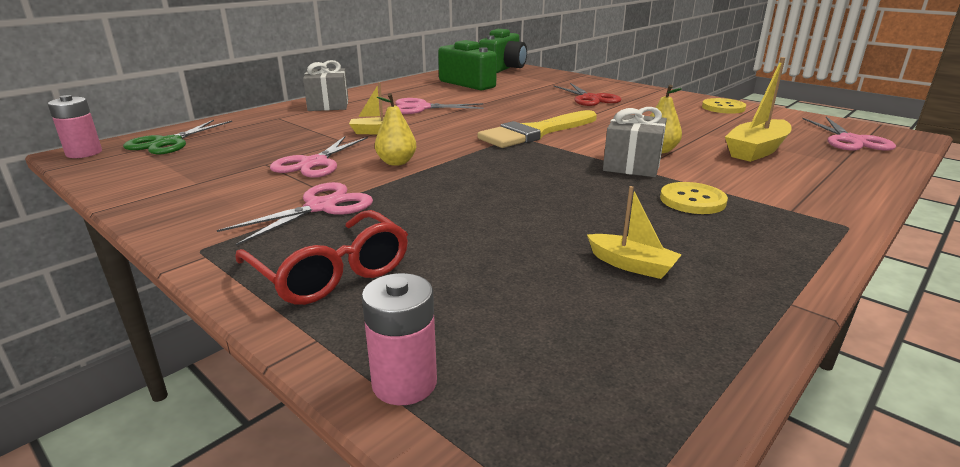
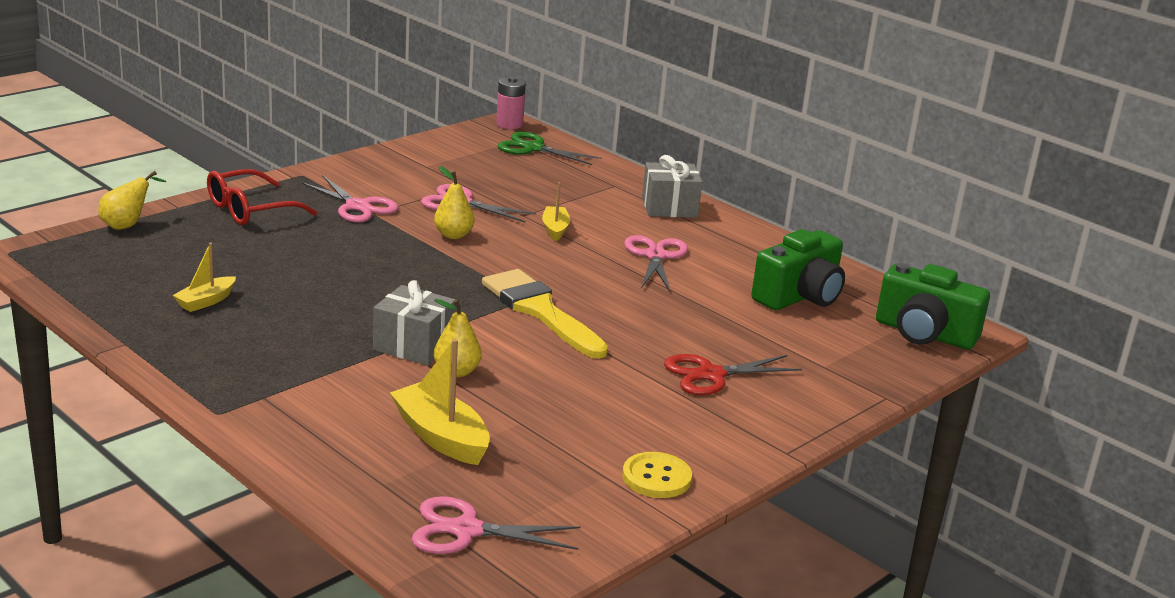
camera: 90 degrees right, 0 degrees up
pink battery [362,273,437,405] -> yellow pear [99,171,166,230]
yellow button [660,182,728,214] -> none

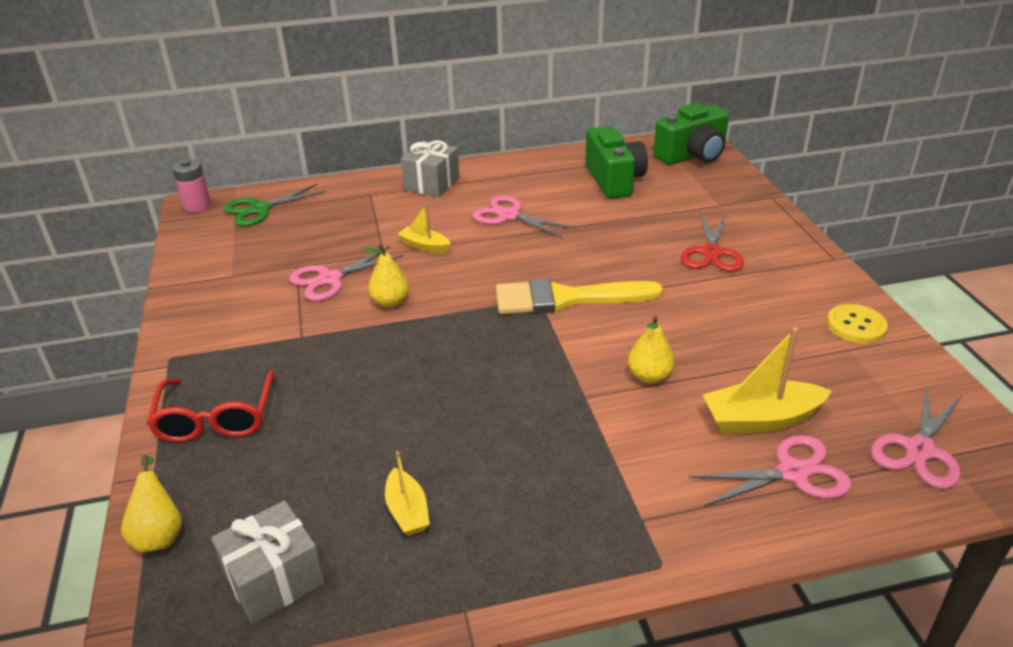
camera: 55 degrees left, 10 degrees up
pink scissors [301,175,398,223] -> pink scissors moved to [689,435,852,506]
grey gift [373,280,456,366] -> grey gift moved to [211,500,325,625]

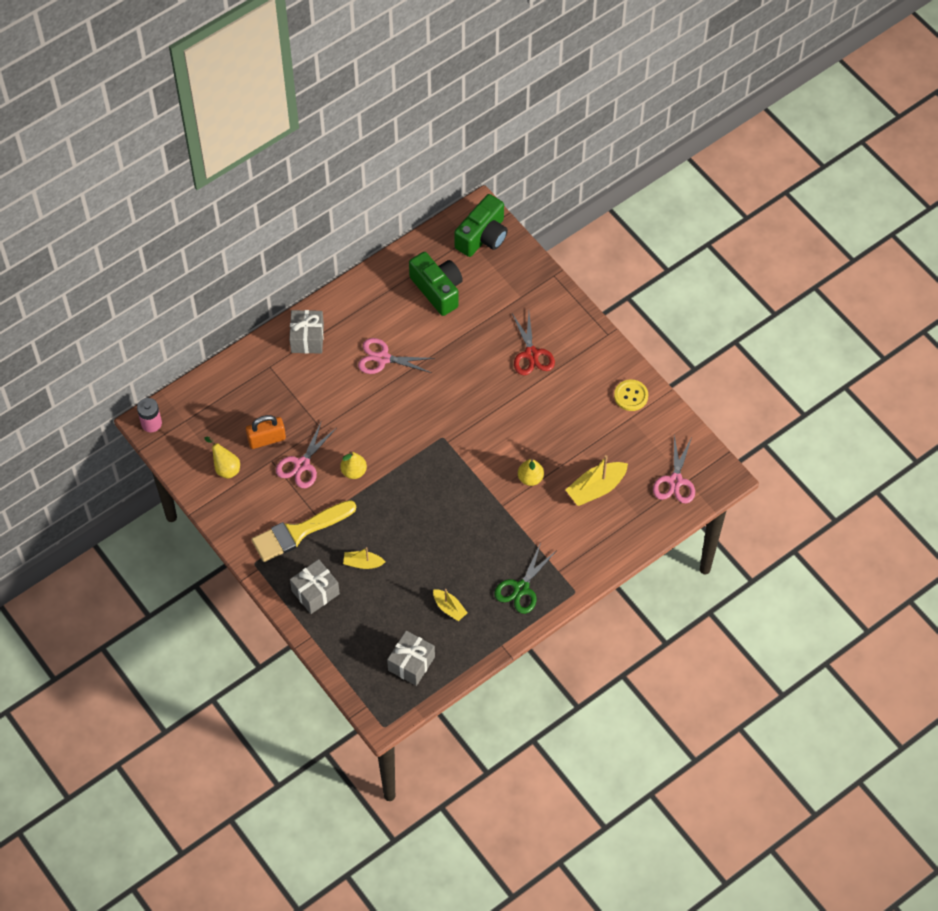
camera: 25 degrees left, 25 degrees up
yellow pear [121,455,182,553] -> yellow pear moved to [204,437,240,479]
red glasses [147,370,275,442] -> grey gift [290,559,340,614]
green scissors [224,184,327,226] -> green scissors moved to [494,543,557,614]
yellow boat [398,203,451,253] -> yellow boat moved to [343,547,385,569]
yellow brush [496,278,663,314] -> yellow brush moved to [251,500,356,562]
pink scissors [689,435,852,506] -> none
none -> orange padlock [246,415,286,449]

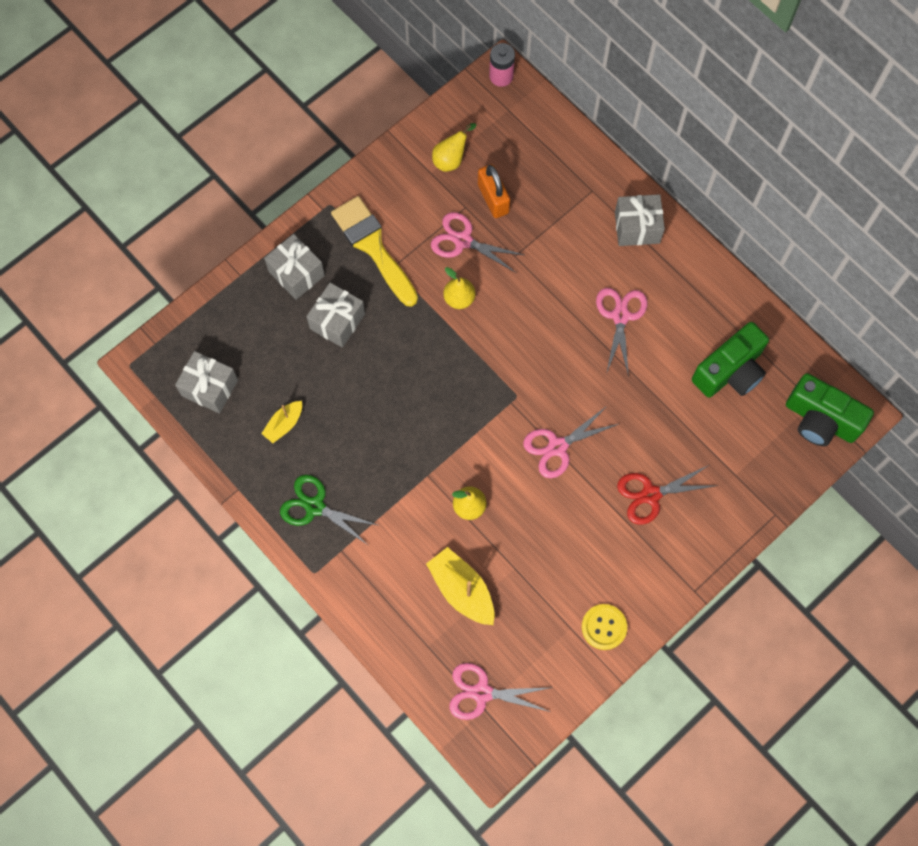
camera: 85 degrees right, 10 degrees up
yellow boat [343,547,385,569] -> grey gift [306,283,365,348]
none -> pink scissors [523,405,618,478]

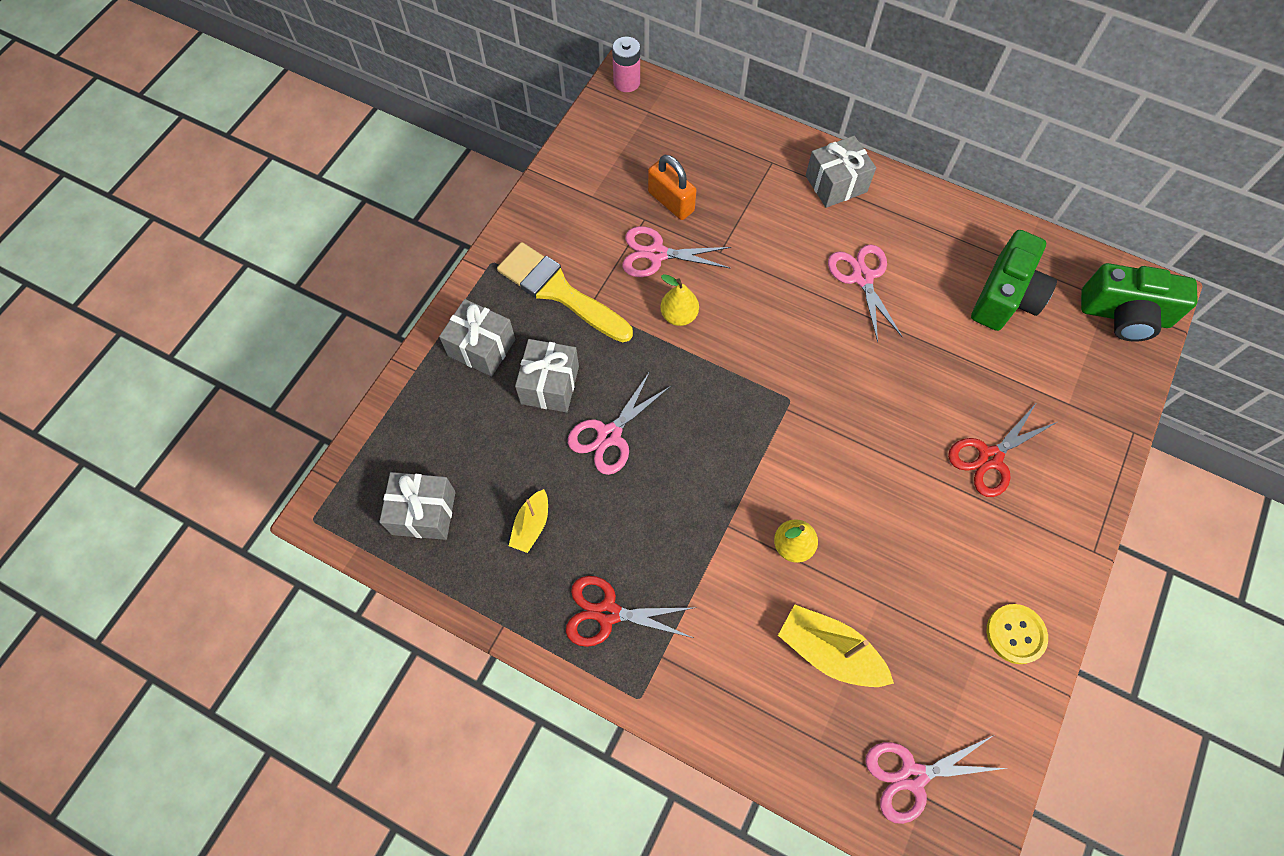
camera: 20 degrees left, 5 degrees down
green scissors [280,475,380,546] -> red scissors [566,576,693,647]
yellow pear [432,123,477,172] -> none
pink scissors [523,405,618,478] -> pink scissors moved to [568,371,671,475]

